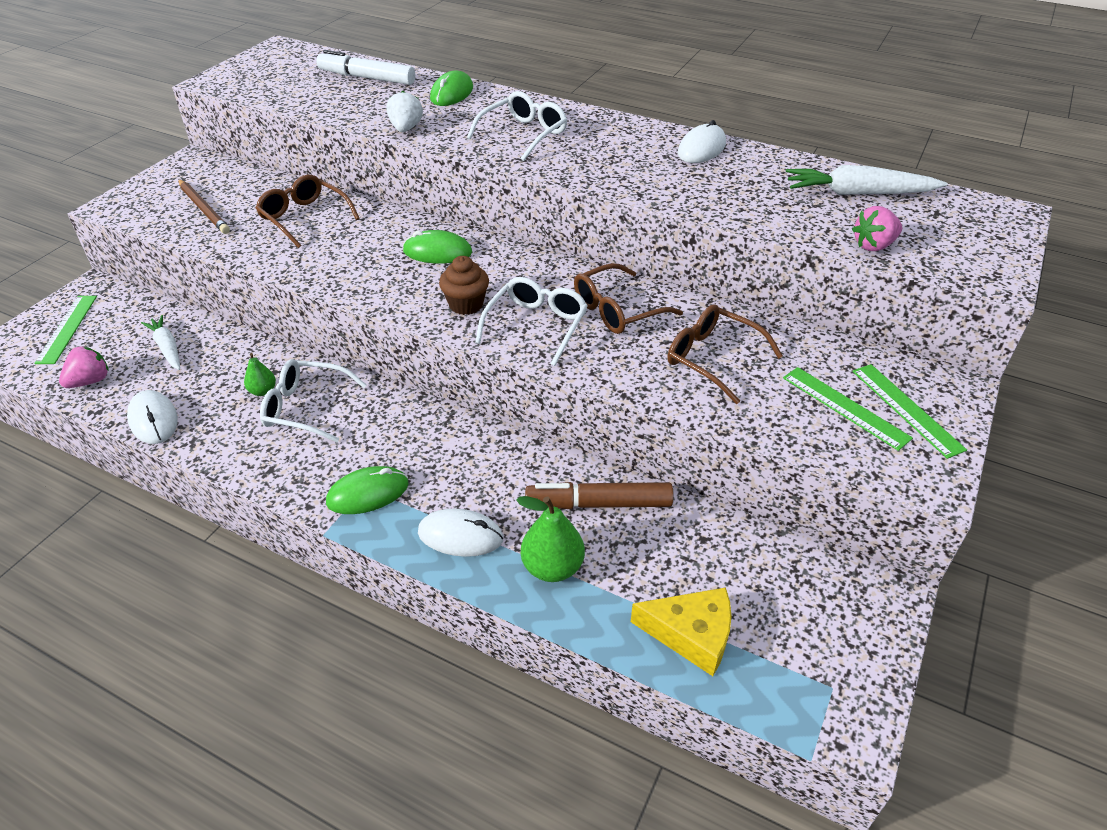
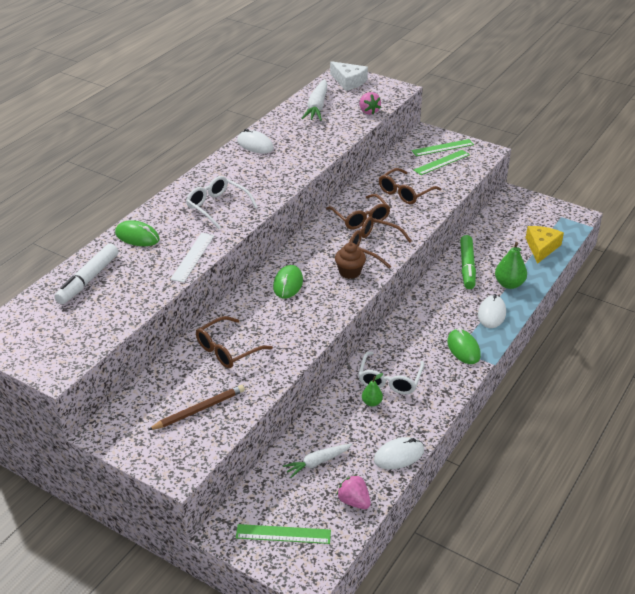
camera: 85 degrees left, 5 degrees down
white strawberry [386,91,423,132] -> white ruler [170,233,214,282]
white glasses [475,277,588,366] -> brown glasses [349,216,412,269]
brown marker [525,482,674,509] -> green marker [460,235,476,289]
none -> white cheese [330,61,368,91]

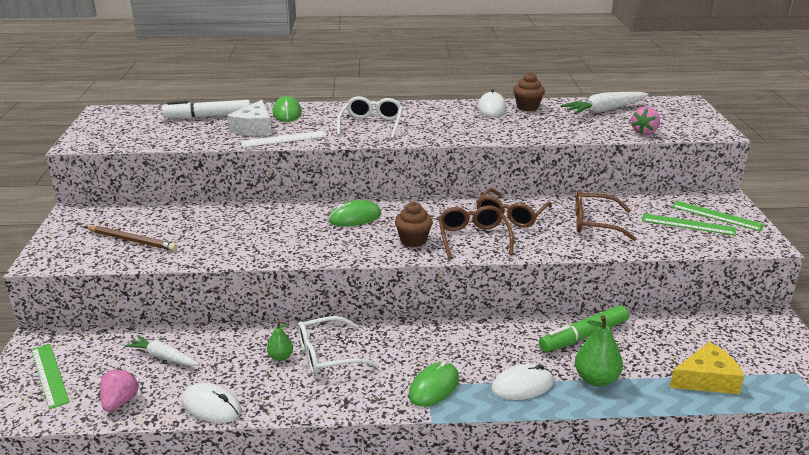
camera: 55 degrees right, 10 degrees down
brown glasses [196,316,273,368] -> none
white cheese [330,61,368,91] -> white cheese moved to [227,100,272,136]
none -> brown cupcake [513,72,545,111]

